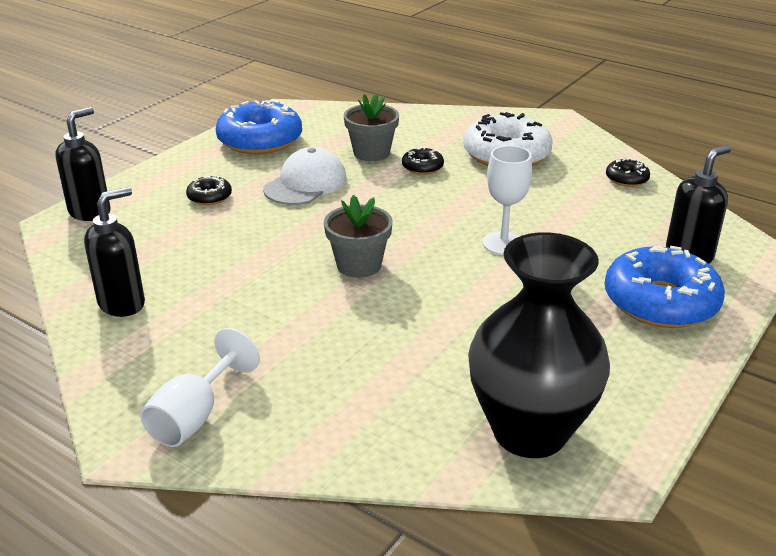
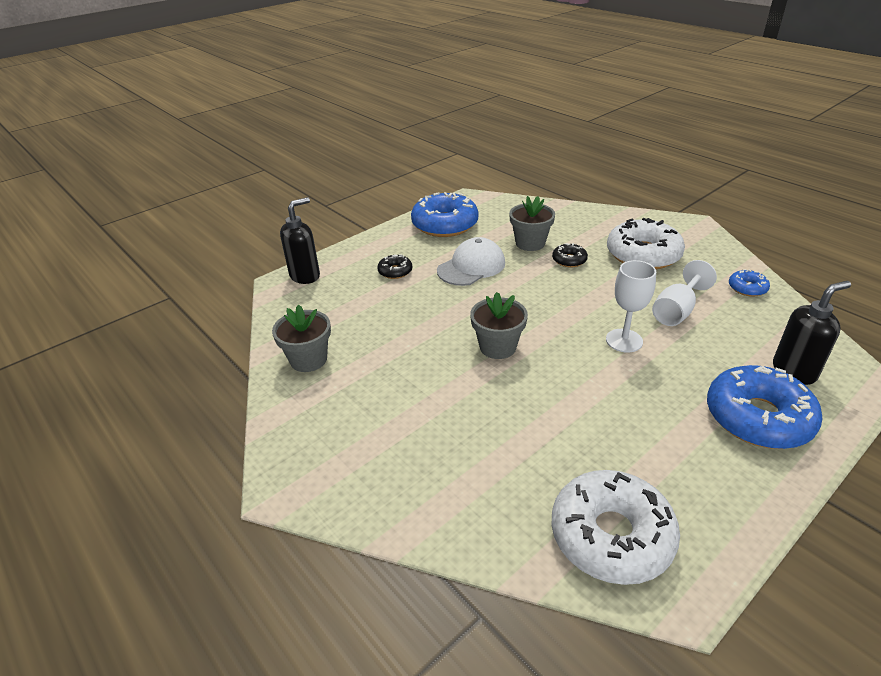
camera: 15 degrees right, 5 degrees up
black soap dispenser [84,187,145,317] -> grey flower pot [272,305,331,372]
white goblet [140,328,260,447] -> white goblet moved to [652,260,717,326]
black vase [468,232,610,458] -> white donut [551,470,680,585]
black donut [606,158,650,187] -> blue donut [729,269,770,297]

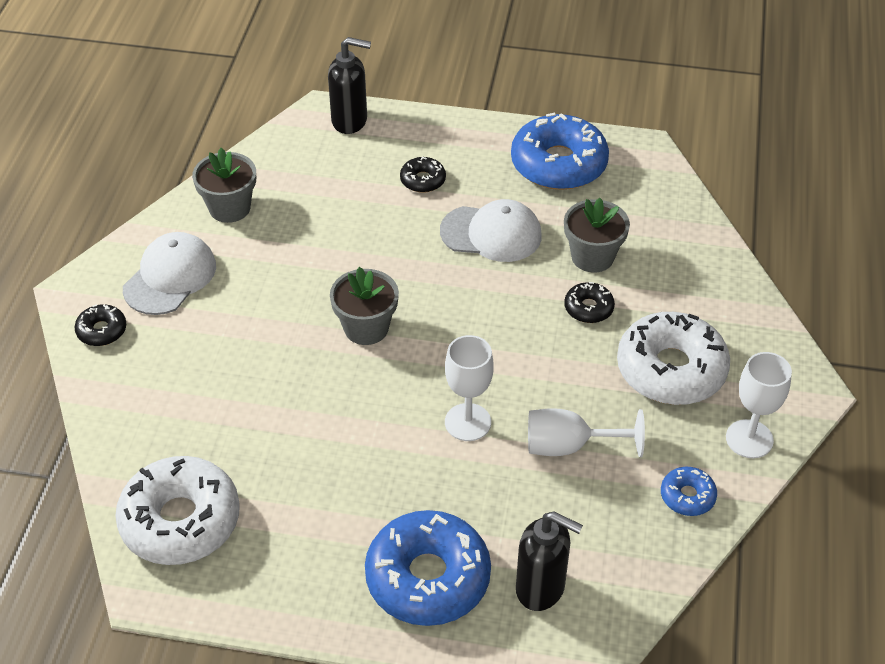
camera: 50 degrees right, 10 degrees up
none -> black donut [75,304,126,346]
none -> white cap [123,232,216,315]
none -> white goblet [726,352,792,458]

